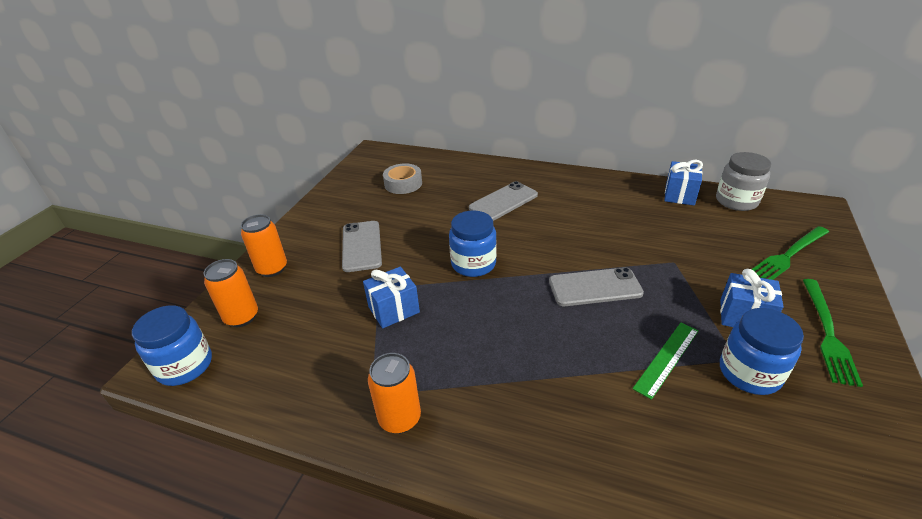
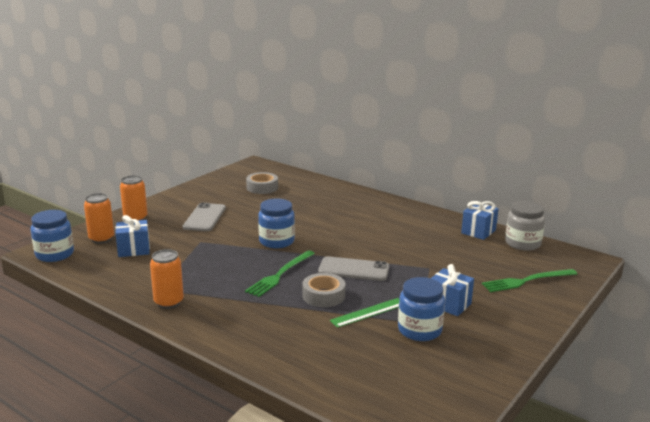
camera: 15 degrees right, 15 degrees down
blue gift [363,267,420,328] -> blue gift moved to [115,215,150,257]
grey phone [469,181,538,221] -> none
green fork [803,279,863,387] -> green fork moved to [245,250,315,297]
none -> grey tape [302,273,346,307]

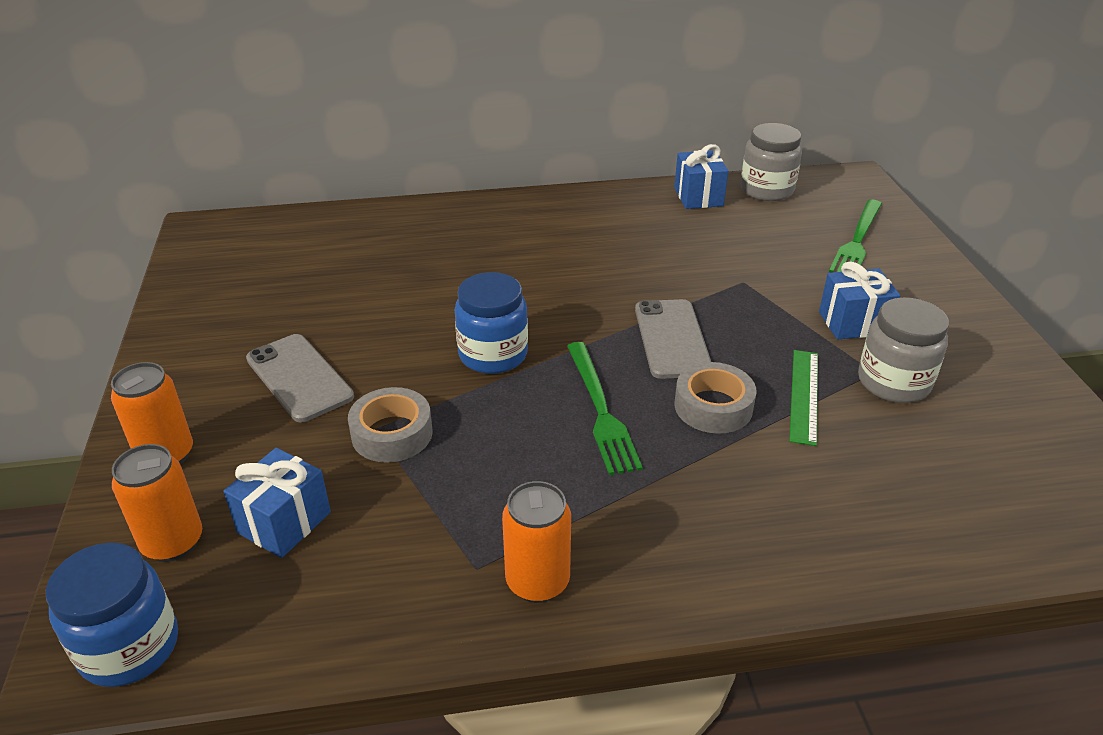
camera: 45 degrees left, 15 degrees up
grey tape [246,172,278,194] -> grey tape moved to [348,387,433,463]
grey phone [318,256,389,281] -> grey phone turned 60 degrees counterclockwise [635,299,711,379]
blue jar [398,277,445,341] -> grey jar [858,297,949,403]

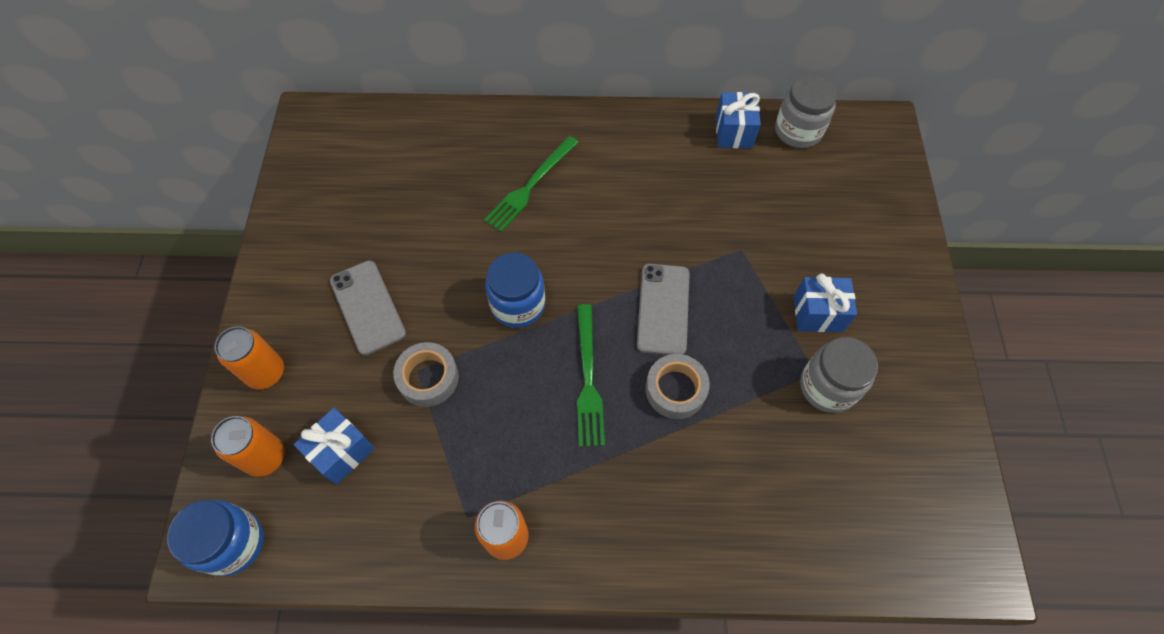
camera: 10 degrees right, 25 degrees up
green ruler [789,350,818,446] -> none
green fork [829,199,882,273] -> green fork moved to [484,136,579,232]

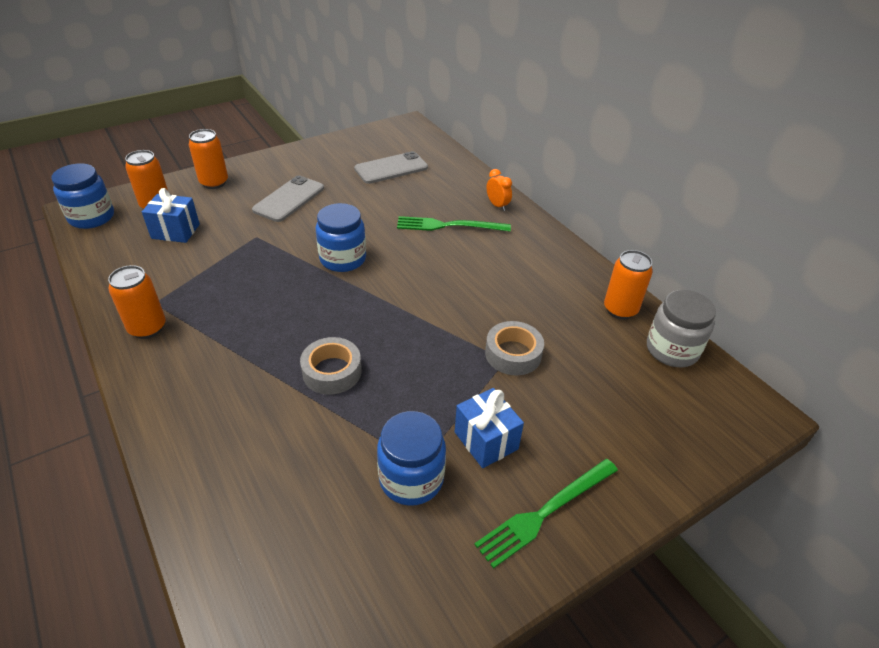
camera: 55 degrees right, 20 degrees down
grey tape [393,342,459,407] -> grey tape moved to [485,321,544,375]
green fork [577,304,605,447] -> green fork moved to [474,459,618,569]
grey phone [637,264,690,355] -> grey phone moved to [354,151,428,184]
blue gift [716,92,761,148] -> orange can [604,250,653,319]
grey jar [800,337,878,413] -> blue jar [377,411,446,506]
none -> orange clock [487,169,512,211]

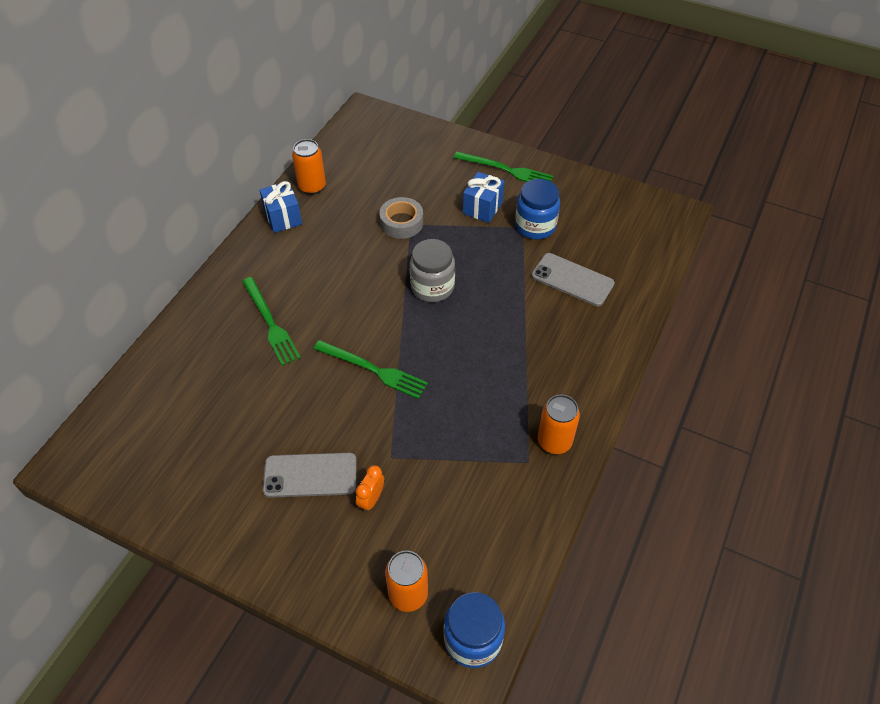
camera: 120 degrees left, 10 degrees up
blue gift [142,188,200,243] -> blue gift moved to [260,181,302,233]
orange can [189,129,228,189] -> none
grey tape [300,337,362,395] -> none
blue jar [316,203,366,272] -> green fork [314,340,428,399]
grey phone [354,151,428,184] -> grey phone moved to [531,253,615,306]
orange clock [487,169,512,211] -> orange clock moved to [356,465,384,512]
grey jar [647,290,716,367] -> grey jar moved to [410,239,455,302]

